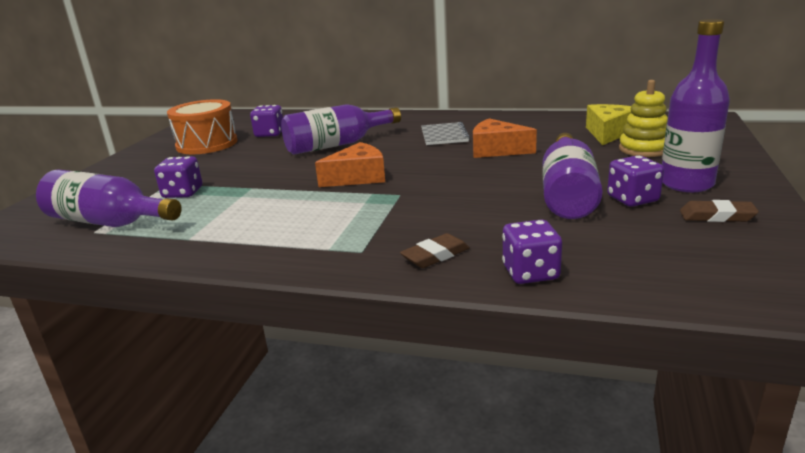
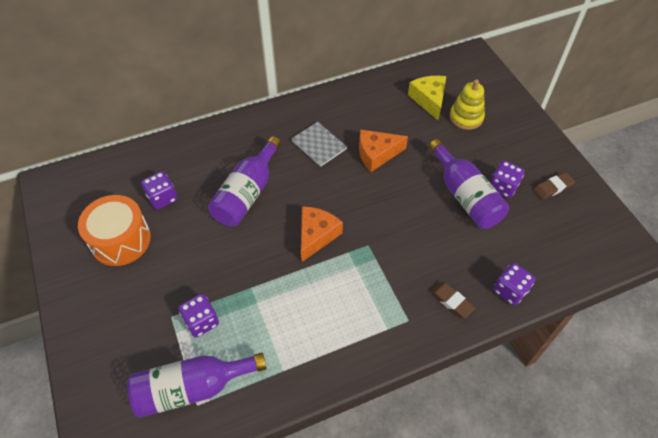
camera: 40 degrees left, 30 degrees up
brown eraser [400,233,470,268] -> brown eraser turned 60 degrees counterclockwise [430,282,475,318]
purple bottle [662,19,730,192] -> none

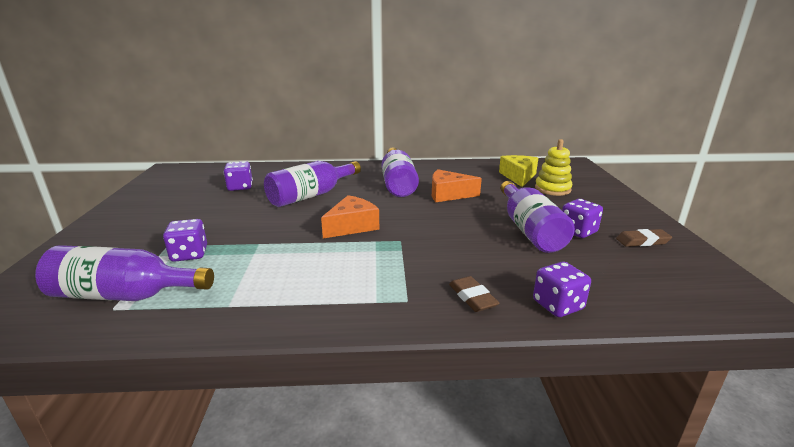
camera: 20 degrees right, 30 degrees down
orange drum [78,195,151,266] -> none
grey notebook [291,122,347,167] -> purple bottle [382,147,419,197]

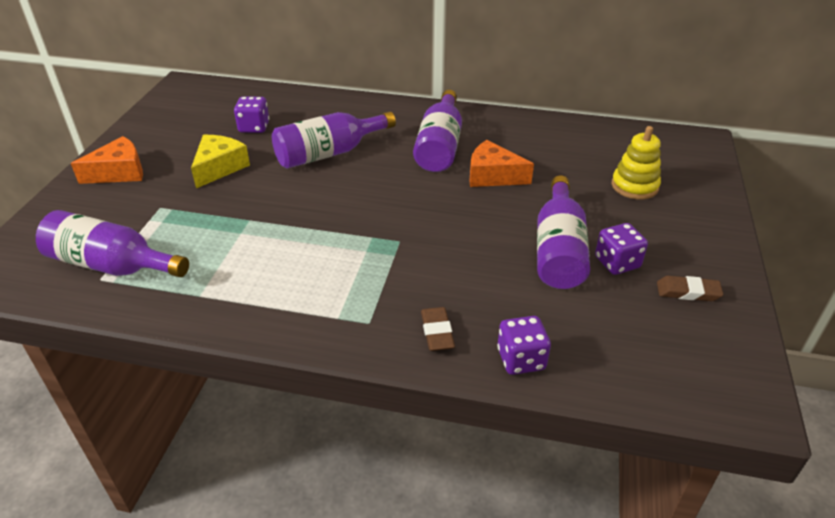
camera: 15 degrees right, 15 degrees up
purple dice [163,219,207,262] -> none
orange cheese [321,195,379,238] -> orange cheese moved to [71,136,143,184]
yellow cheese [499,155,538,187] -> yellow cheese moved to [191,135,250,188]

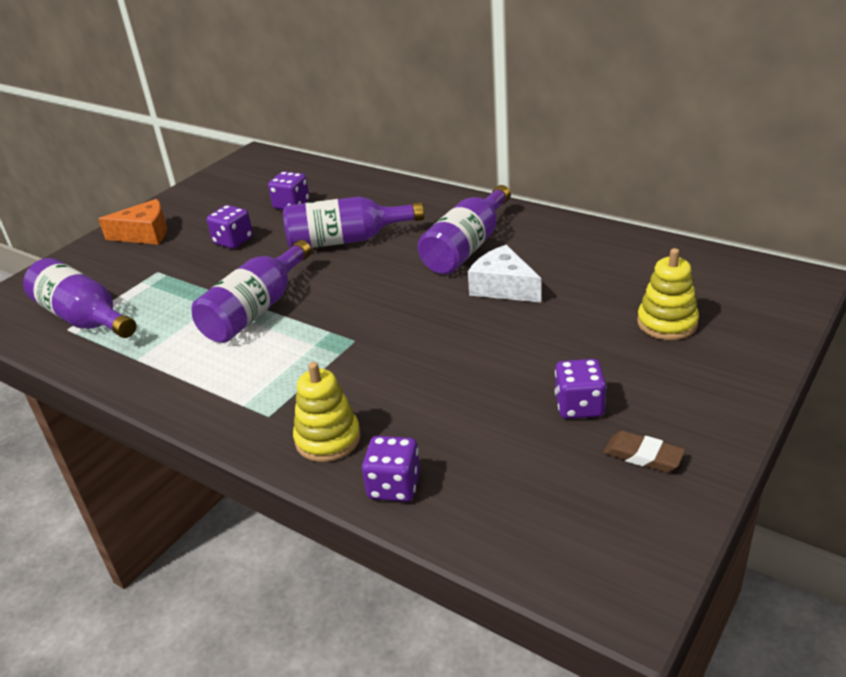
camera: 25 degrees right, 5 degrees down
yellow cheese [191,135,250,188] -> purple dice [207,205,253,249]
brown eraser [421,307,455,351] -> yellow stacking toy [293,362,361,462]
orange cheese [470,140,534,187] -> white cheese [468,245,541,303]
purple bottle [537,175,590,289] -> purple bottle moved to [191,240,312,343]

